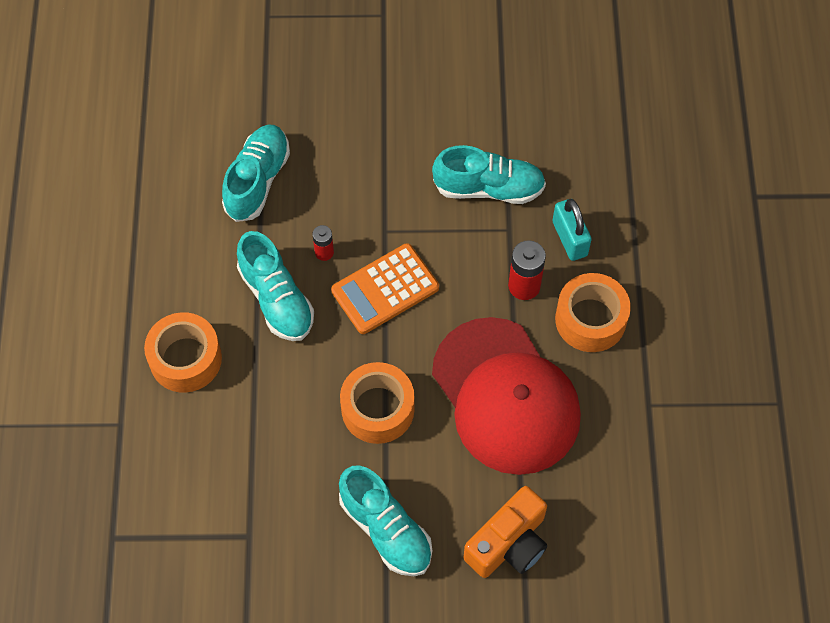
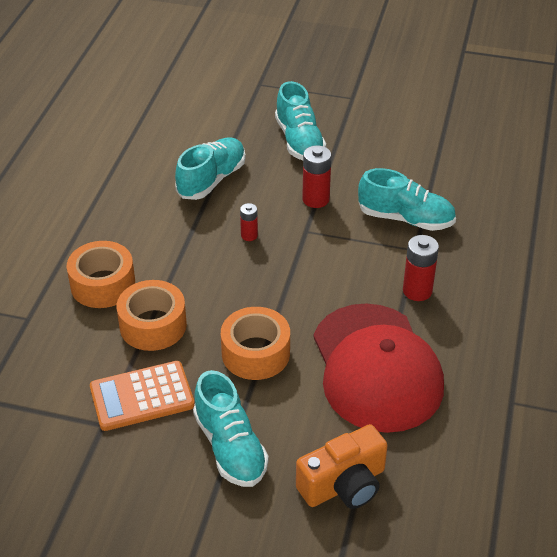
camera: 15 degrees right, 20 degrees down
turquoise shoe [237,231,314,341] -> turquoise shoe moved to [275,81,326,160]
orange calculator [331,243,439,334] -> orange calculator moved to [90,361,194,431]
turquoise padlock [552,199,592,261] -> none
orange tape [555,273,631,352] -> orange tape moved to [117,280,187,351]
none -> red battery [302,145,331,208]

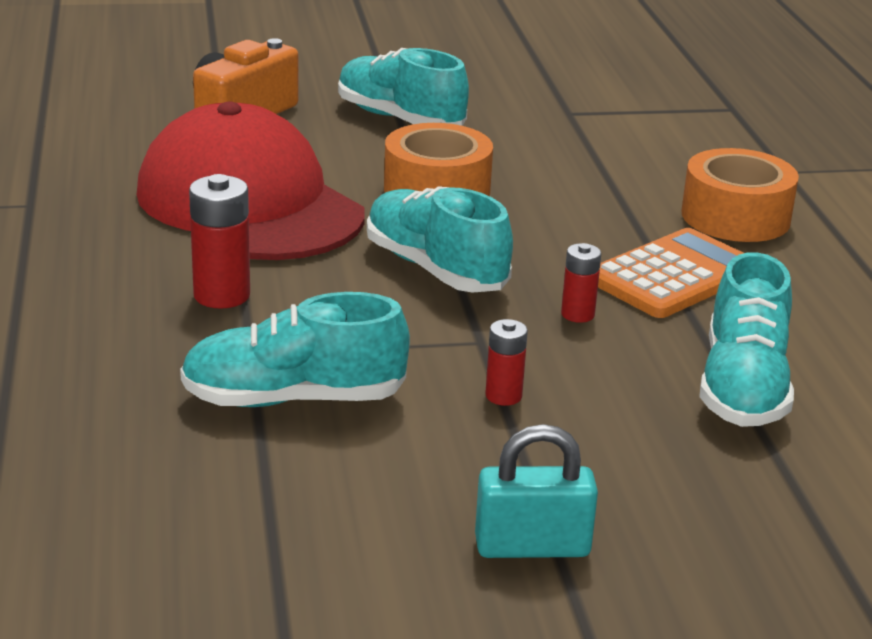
camera: 155 degrees right, 15 degrees down
orange calculator [90,361,194,431] -> orange calculator moved to [598,228,743,318]
orange tape [117,280,187,351] -> none
turquoise shoe [275,81,326,160] -> turquoise shoe moved to [367,186,513,292]
red battery [302,145,331,208] -> red battery [485,319,528,406], size x0.60
none -> turquoise padlock [475,424,598,558]

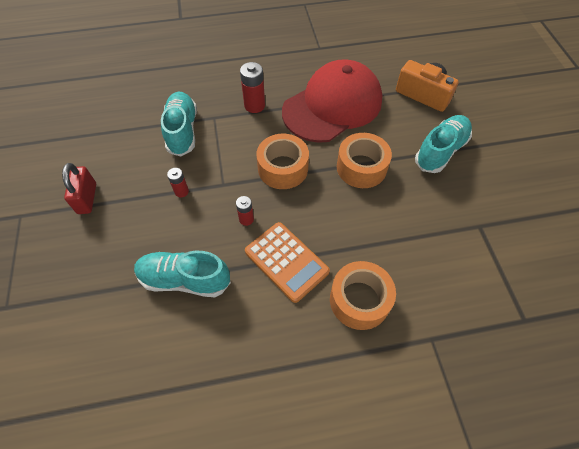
camera: 90 degrees right, 30 degrees up
turquoise shoe [367,186,513,292] -> orange tape [256,134,309,189]
turquoise padlock [475,424,598,558] -> red padlock [62,163,96,214]

